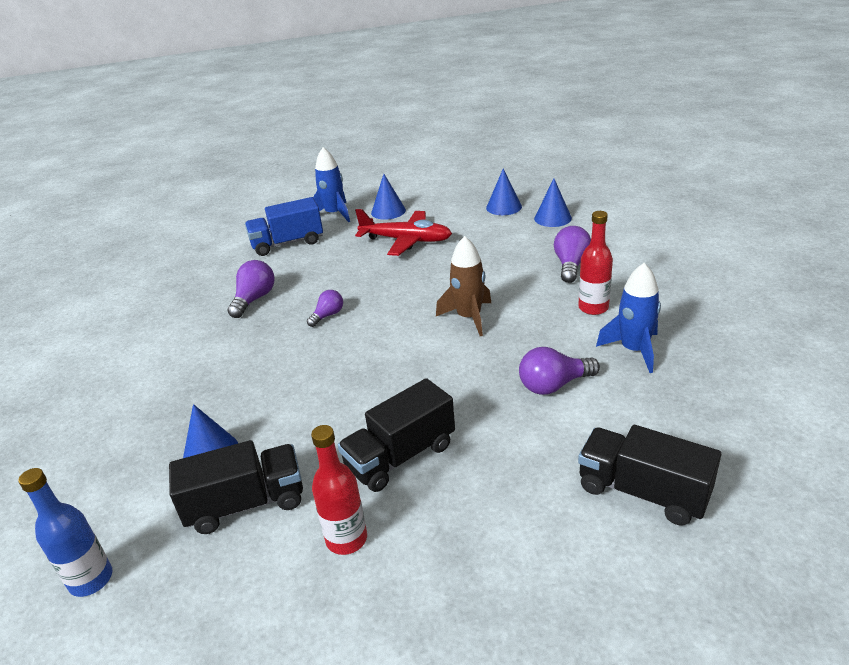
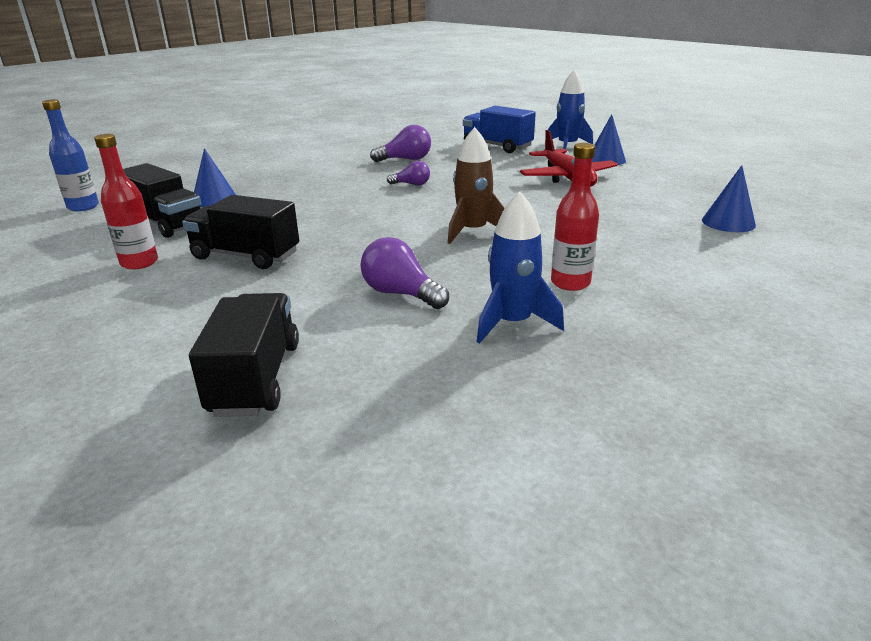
camera: 55 degrees right, 5 degrees down
blue cone [486,168,522,215] -> none
purple light bulb [554,226,591,283] -> none

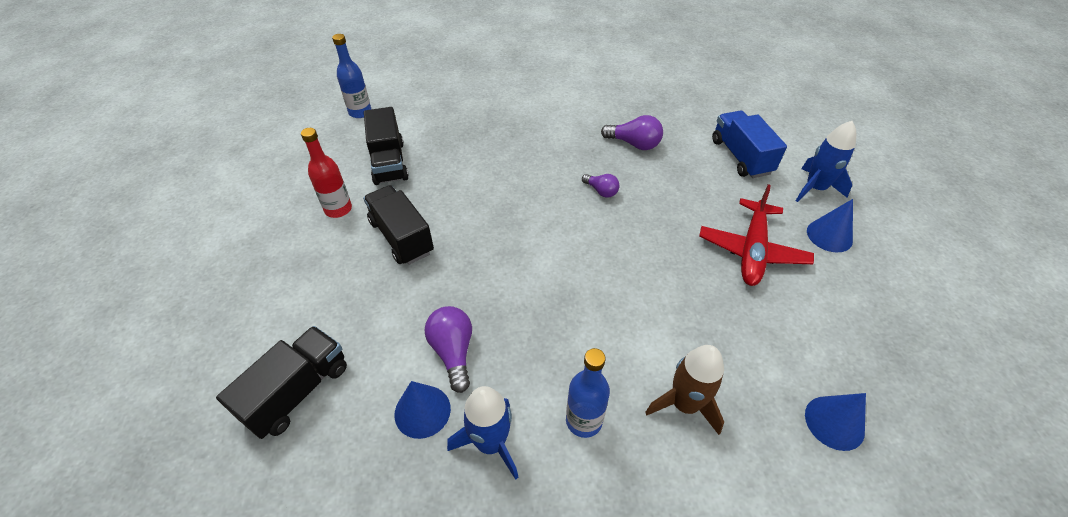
camera: 35 degrees right, 20 degrees up
blue cone [194,148,236,207] -> blue cone moved to [395,381,451,439]
brown rocket [448,127,504,244] -> brown rocket moved to [645,345,724,435]
red bottle [551,143,599,291] -> blue bottle [566,348,610,438]

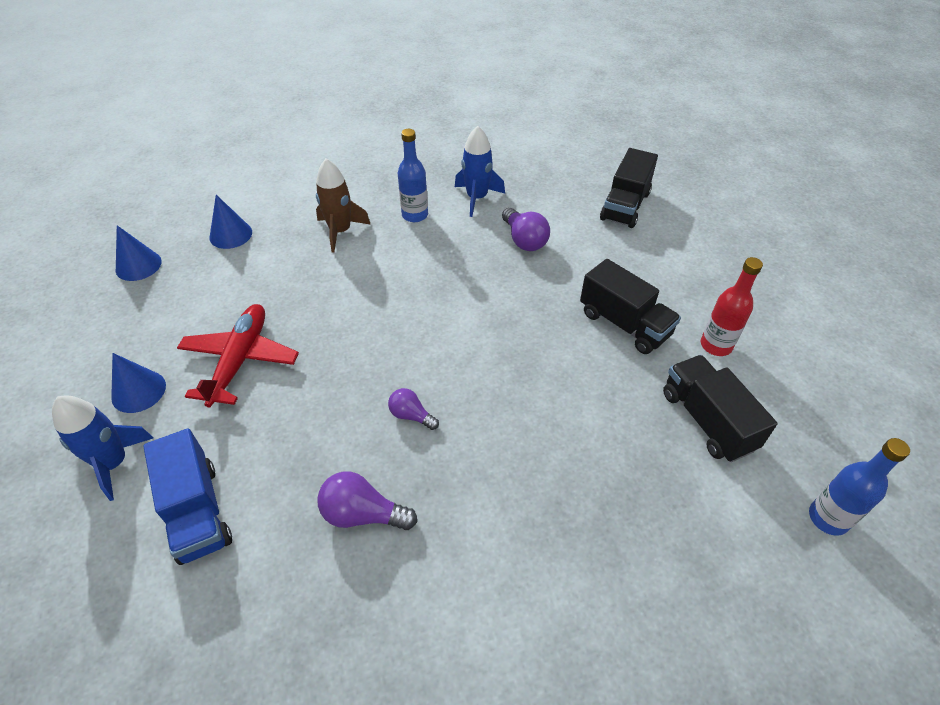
camera: 170 degrees right, 0 degrees up
blue cone [395,381,451,439] -> blue cone moved to [116,225,162,281]

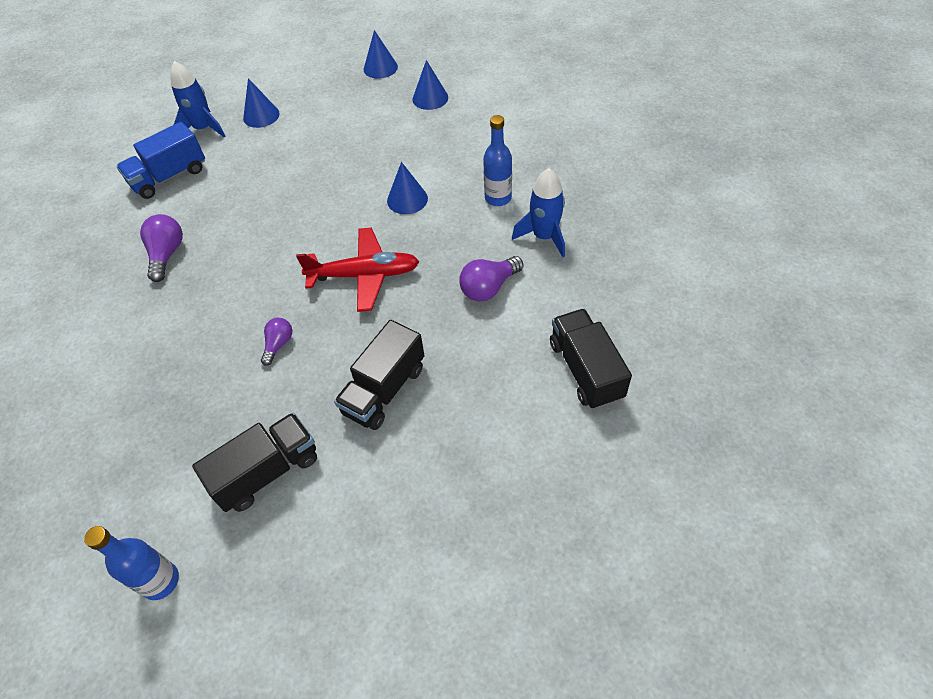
camera: 80 degrees right, 5 degrees up
red plane [177,304,299,407] -> red plane moved to [296,227,420,312]
brown rocket [316,158,370,253] -> none
purple light bulb [388,388,439,430] -> purple light bulb moved to [261,318,292,366]
black truck [600,148,658,228] -> black truck turned 60 degrees clockwise [550,309,632,409]
red bottle [701,257,763,356] -> none
none -> blue cone [387,162,428,214]

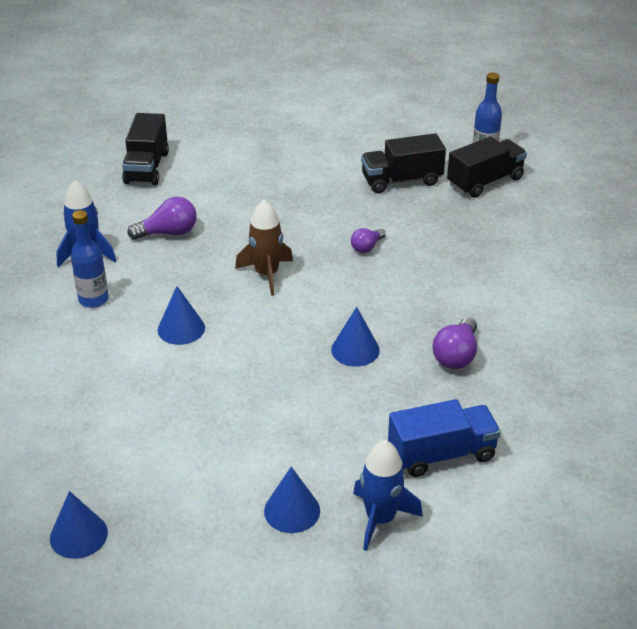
camera: 160 degrees left, 15 degrees down
red plane [296,227,420,312] -> brown rocket [235,200,293,296]
black truck [334,320,425,430] -> black truck moved to [447,136,527,198]
blue cone [412,60,448,110] -> blue cone moved to [331,307,380,367]

